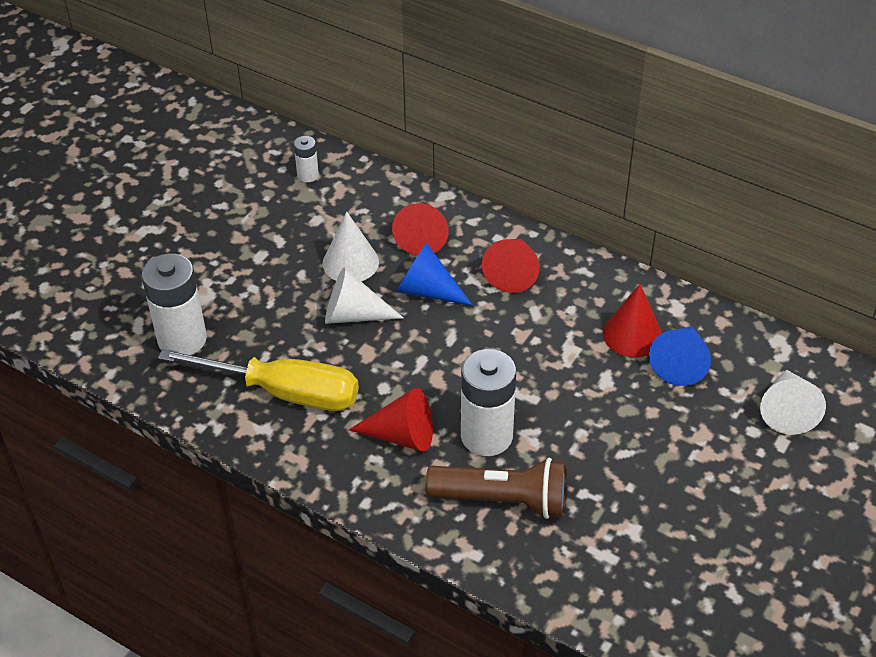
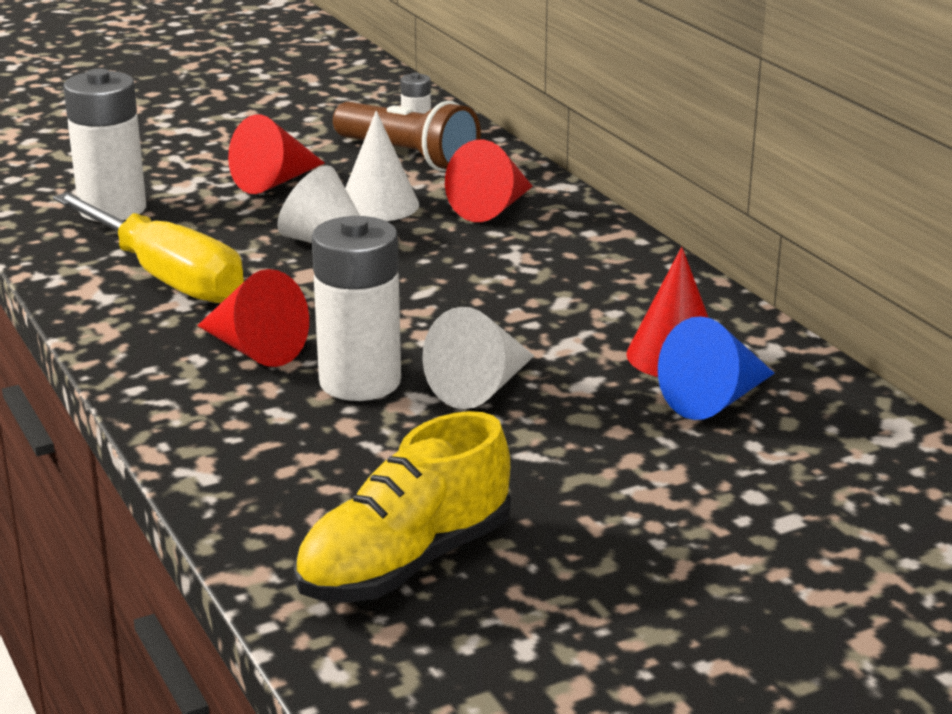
camera: 30 degrees right, 20 degrees down
blue cone [396,243,473,306] -> none
brown flashlight [426,458,567,519] -> brown flashlight moved to [333,101,481,171]
red cone [482,239,540,293] -> red cone moved to [228,114,325,194]
white cone [760,370,826,435] -> white cone moved to [422,307,534,409]
none -> yellow shoe [294,411,511,602]

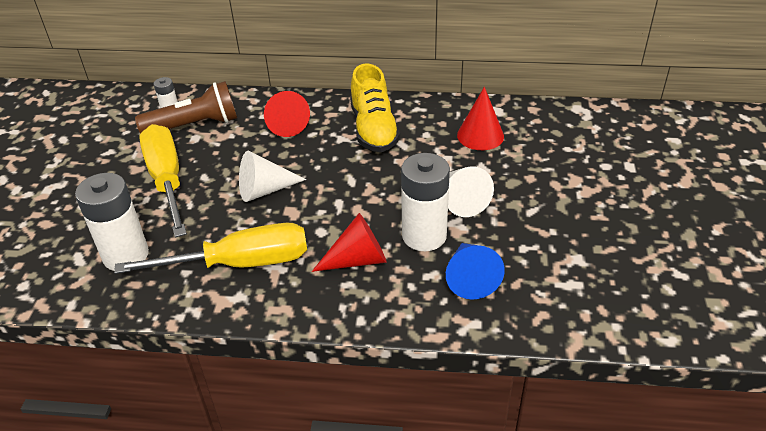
camera: 55 degrees left, 15 degrees up
red cone [228,114,325,194] -> yellow screwdriver [139,124,187,238]
yellow shoe [294,411,511,602] -> yellow shoe moved to [350,64,400,152]
white cone [345,110,419,221] -> none
blue cone [658,316,775,420] -> blue cone moved to [446,243,505,300]

